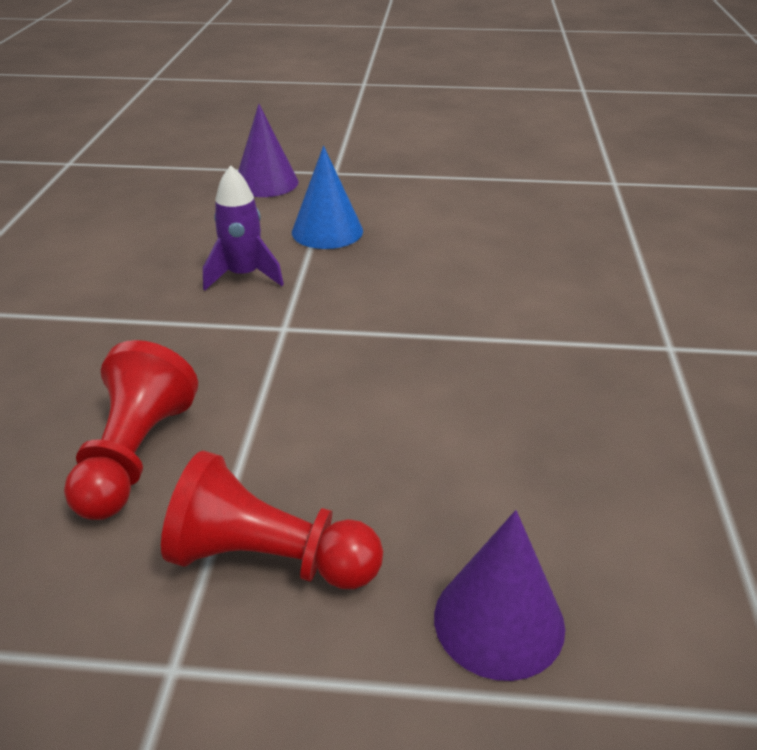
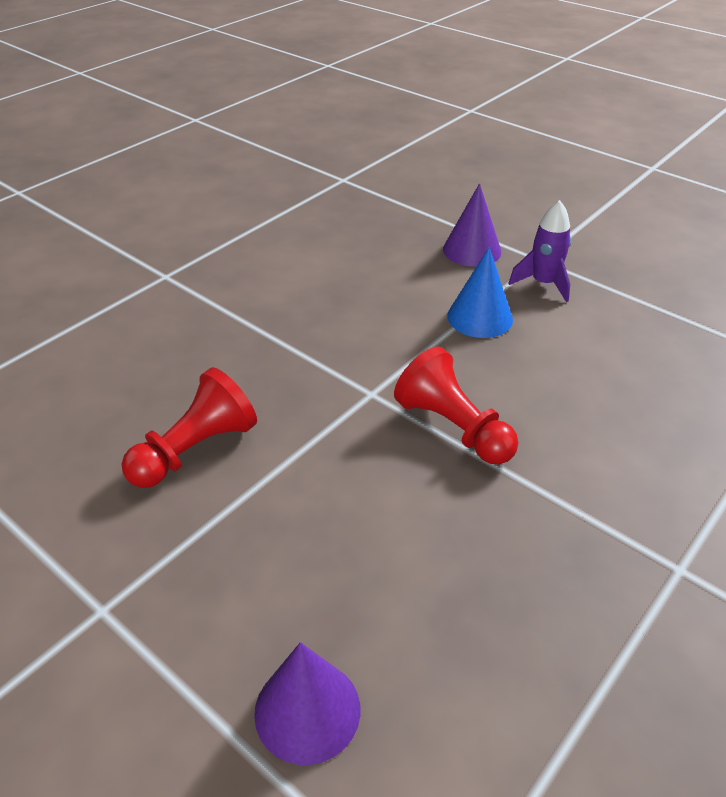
camera: 35 degrees right, 5 degrees up
red pawn [161,450,383,589] -> red pawn moved to [394,346,518,464]
purple rocket [203,165,284,291] -> purple rocket moved to [508,200,571,302]

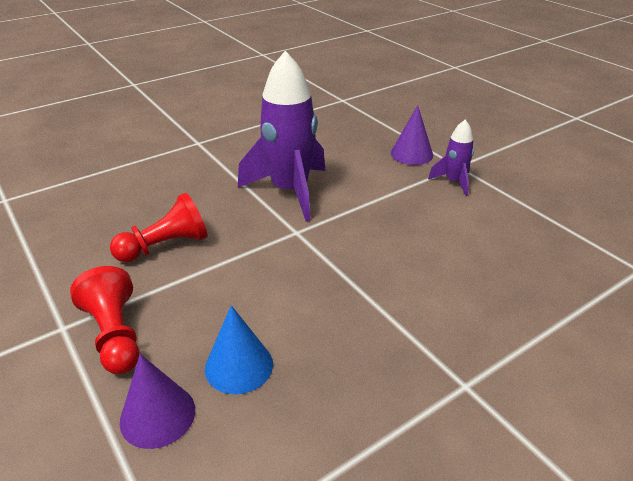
camera: 15 degrees right, 5 degrees down
red pawn [394,346,518,464] -> red pawn moved to [70,266,140,374]
blue cone [447,247,513,338] -> blue cone moved to [205,305,273,395]
none -> purple rocket [238,51,326,221]

